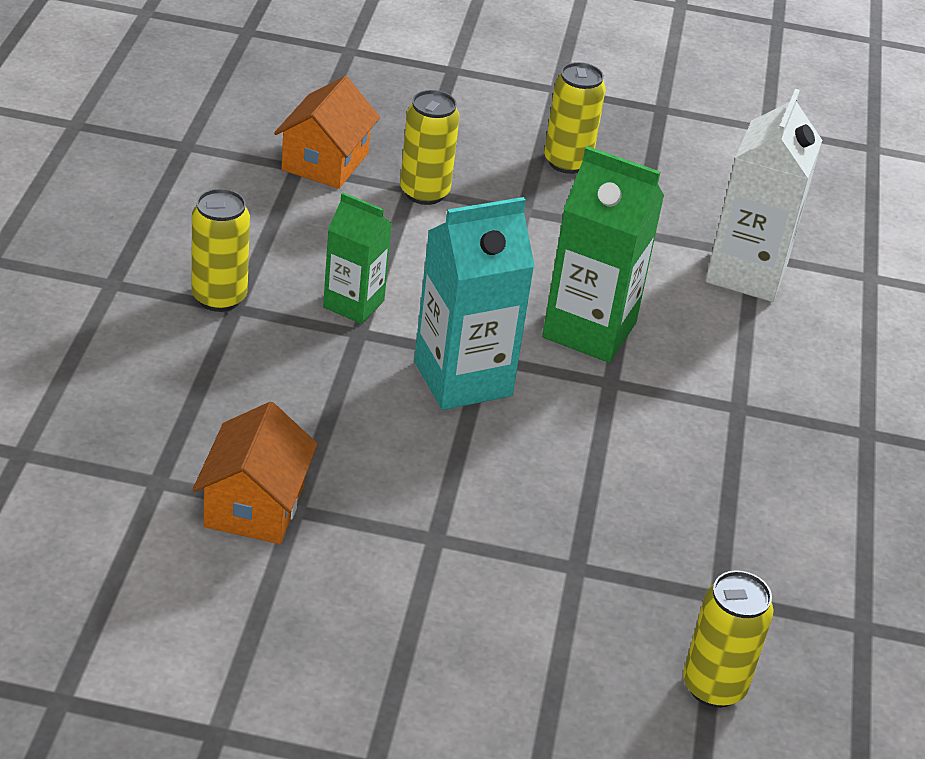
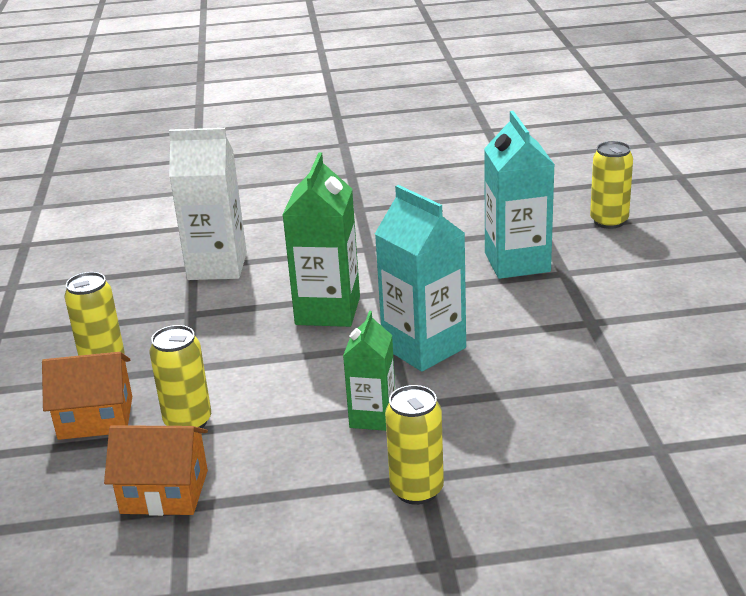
camera: 100 degrees left, 10 degrees down
orange house [193,402,318,544] -> orange house moved to [42,352,132,440]
none -> turquoise carton [484,111,555,279]

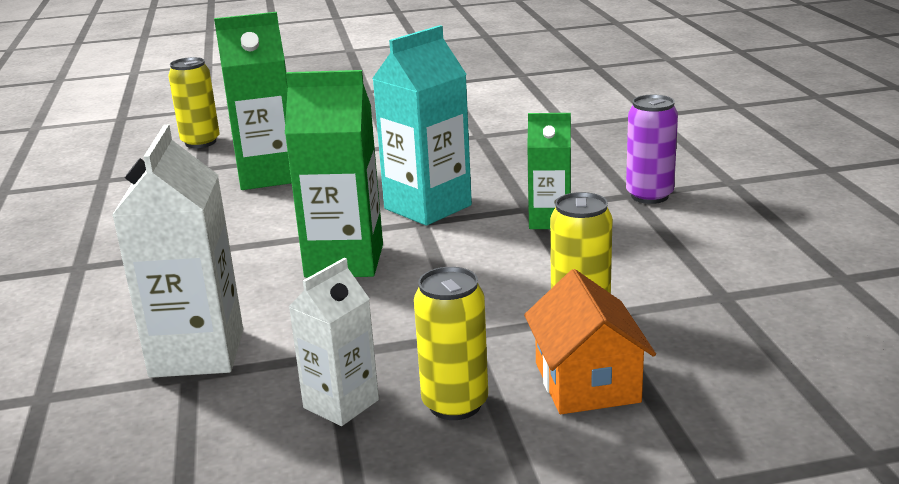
camera: 95 degrees left, 5 degrees down
orange house [104,425,208,516] -> none
yellow can [385,385,444,505] -> purple can [626,95,678,204]
turquoise carton [484,111,555,279] -> green carton [214,12,292,190]
none -> white carton [289,258,379,426]

